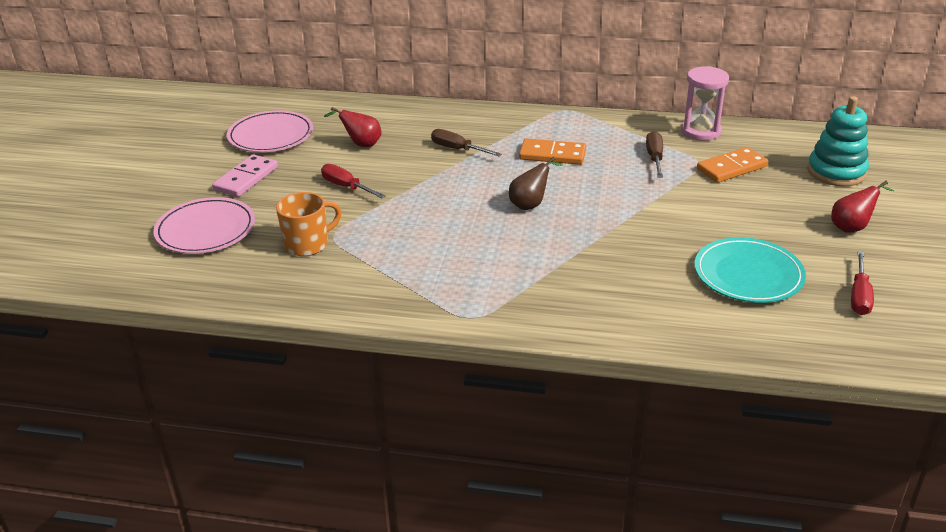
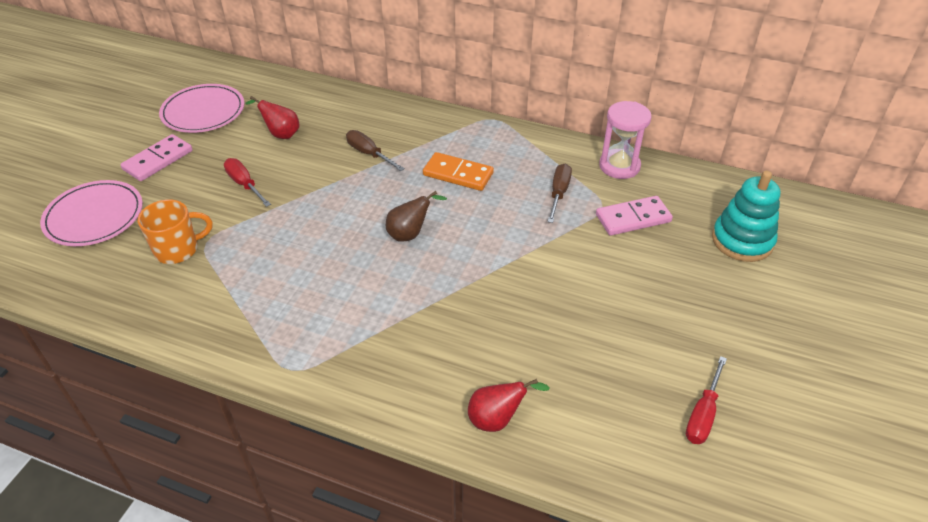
camera: 10 degrees right, 10 degrees up
turquoise plate [695,237,806,303] -> none
orange domino [697,147,768,183] -> pink domino [596,196,673,236]
red pear [831,181,894,233] -> red pear moved to [468,379,550,432]

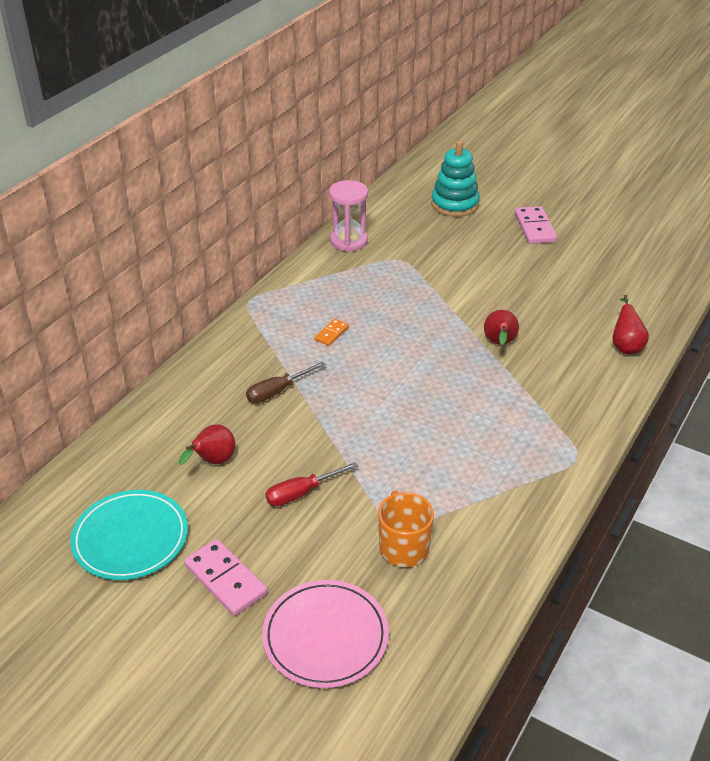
camera: 80 degrees left, 5 degrees down
pink plate [159,84,244,133] -> turquoise plate [70,490,188,580]
brown pear [386,191,447,242] -> none
orange domino [423,152,494,191] -> orange domino [314,319,349,346], size x0.55
brown screwdriver [547,163,572,223] -> none
pink domino [596,196,673,236] -> pink domino moved to [515,206,557,244]
red screwdriver [686,356,727,444] -> none
none -> red pear [484,310,519,345]

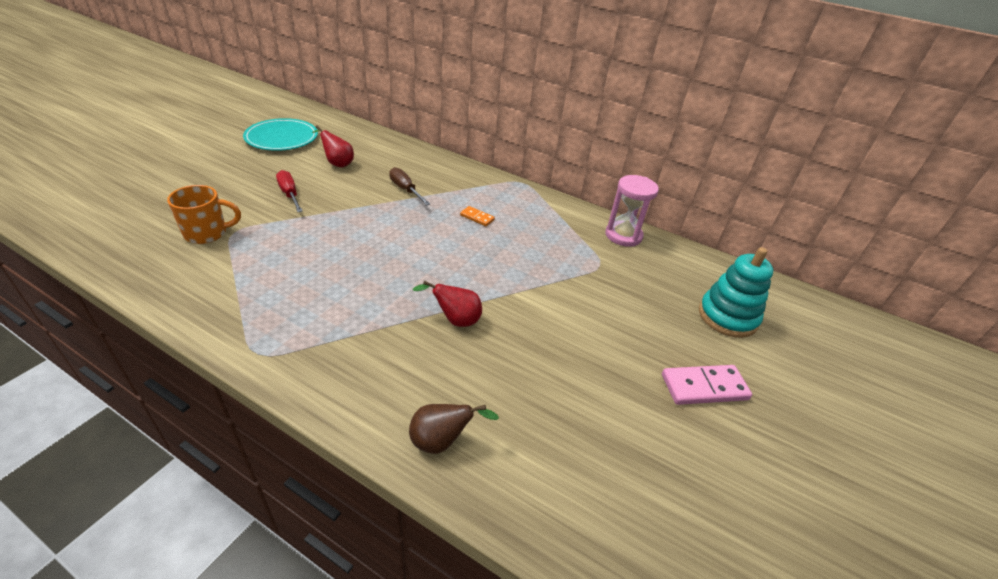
camera: 85 degrees right, 0 degrees up
pink domino [184,539,268,616] -> none
pink plate [262,580,389,688] -> none
red pear [612,295,649,354] -> brown pear [409,404,499,454]

